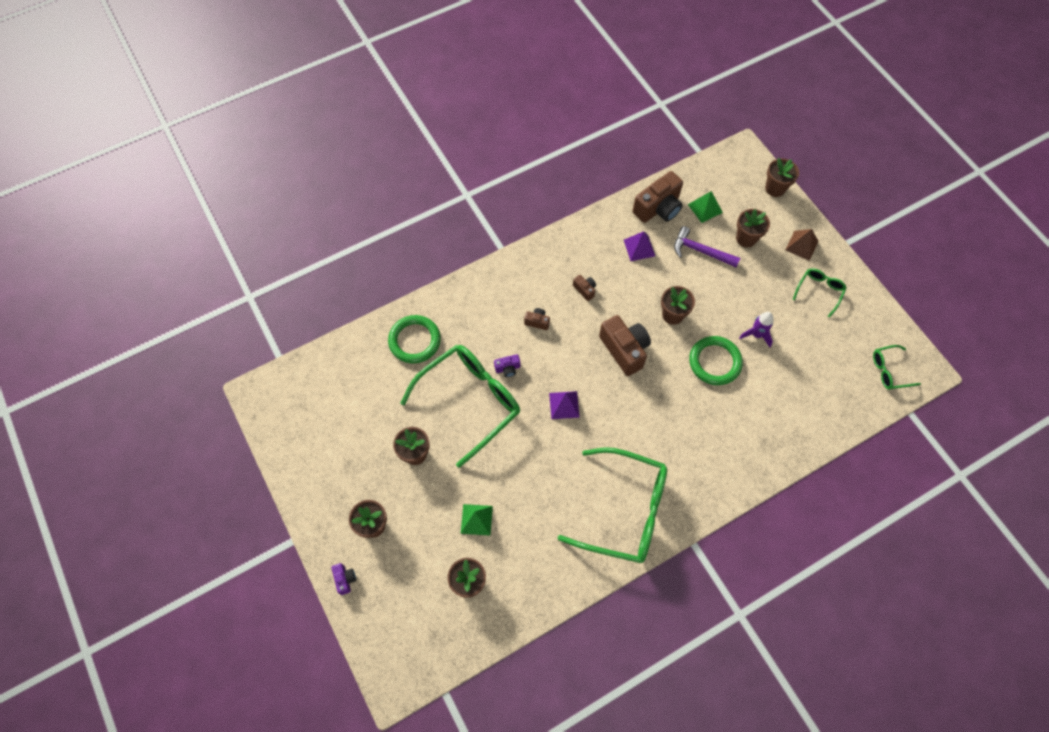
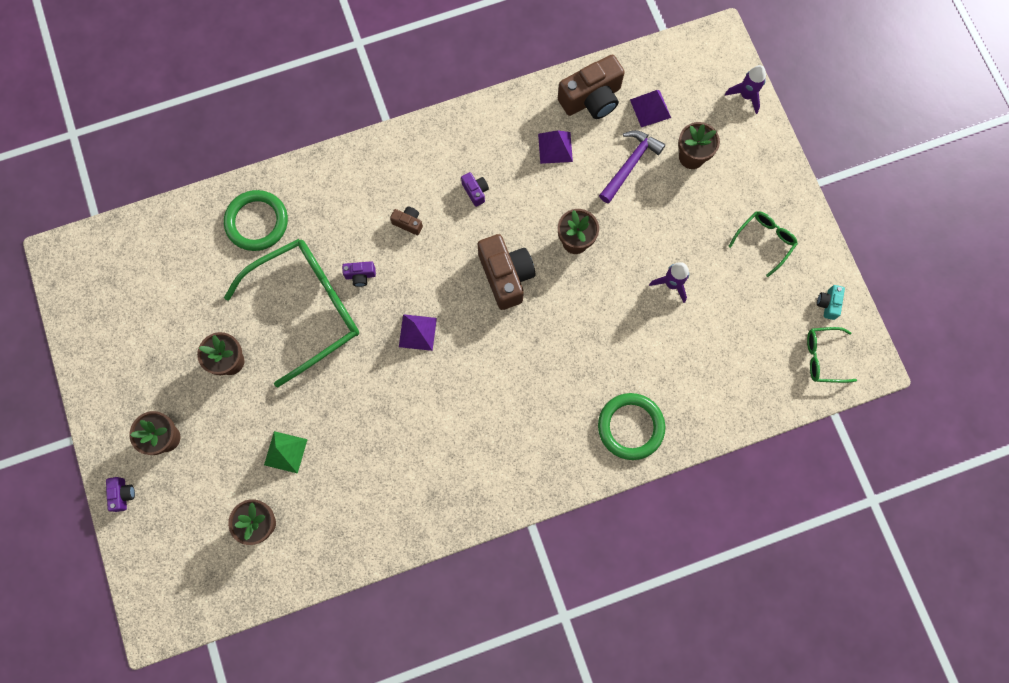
camera: 10 degrees right, 10 degrees up
green glasses [558,447,667,563] -> none
brown camera [573,275,596,301] -> purple camera [461,172,489,207]
purple hammer [674,226,740,267] -> purple hammer turned 90 degrees clockwise [599,130,665,203]
green pyramid [688,191,723,223] -> purple pyramid [630,90,671,127]
green ring [689,336,743,385] -> green ring moved to [598,393,665,460]
brown flower pot [765,158,799,197] -> purple rocket [725,65,766,114]
brown pyramid [785,229,819,261] -> none
none -> turquoise camera [817,285,845,320]

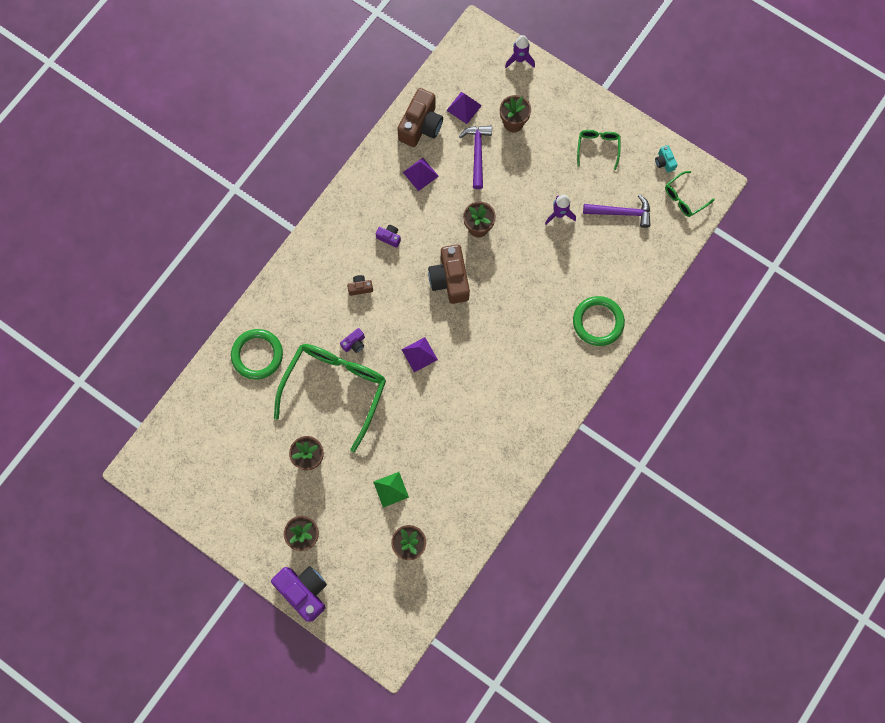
camera: 35 degrees left, 0 degrees up
purple camera [106,477,135,512] -> purple camera [271,566,327,622], size x2.14
brown camera [477,234,536,310] -> brown camera turned 135 degrees counterclockwise [428,244,470,304]
none -> purple hammer [583,194,650,228]

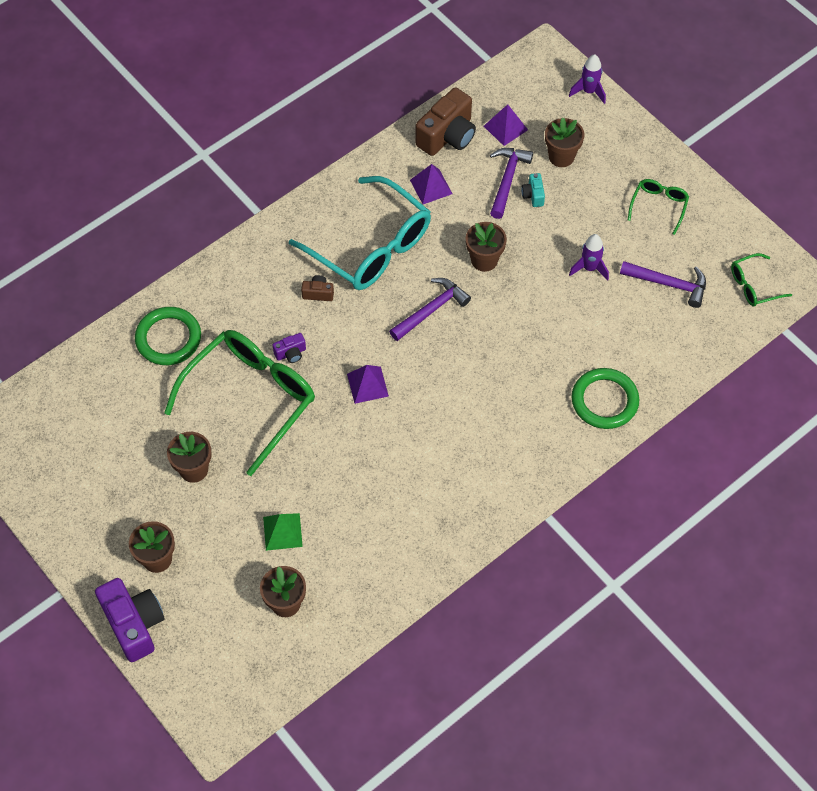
camera: 15 degrees right, 15 degrees down
purple camera [376,225,401,248] -> turquoise glasses [289,176,431,290]
brown camera [428,244,470,304] -> purple hammer [389,278,471,341]
turquoise camera [655,145,678,173] -> turquoise camera moved to [521,173,545,207]

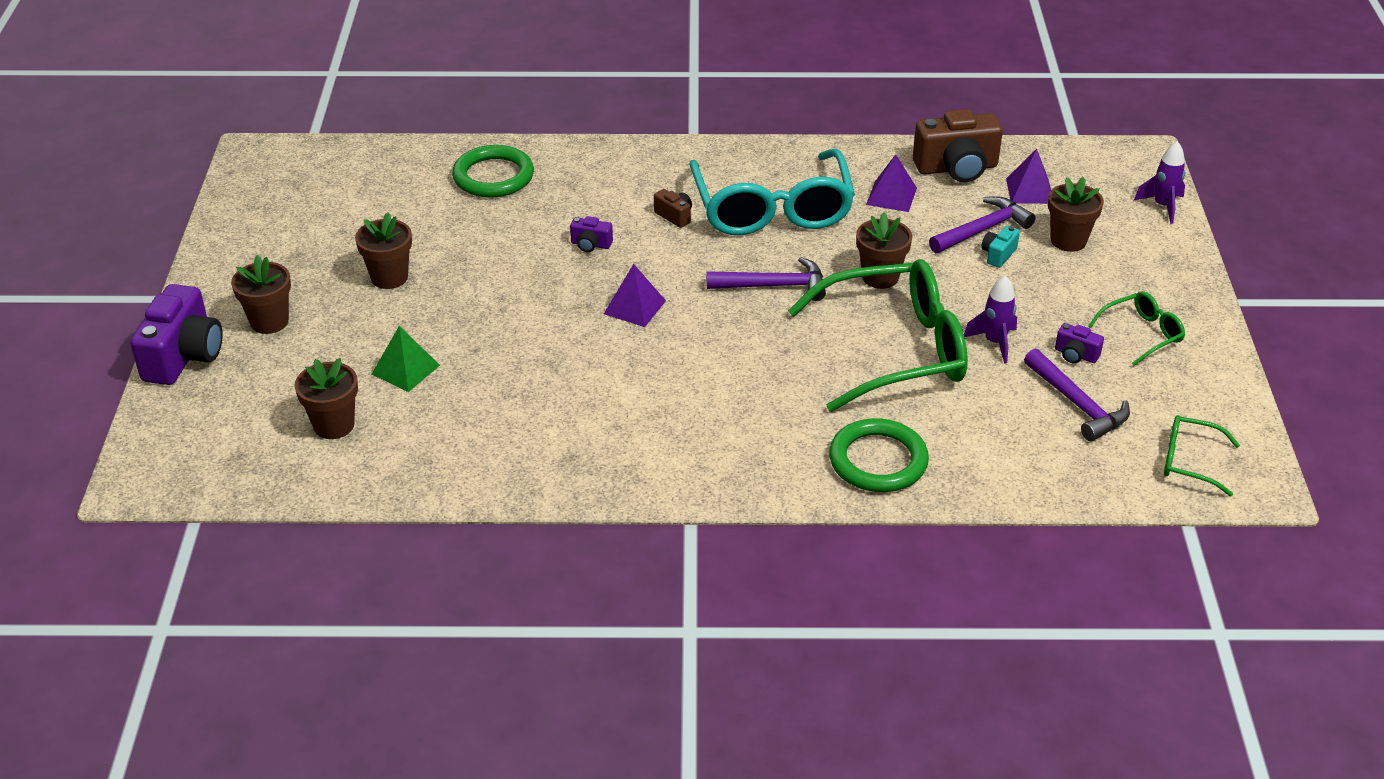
camera: 40 degrees right, 20 degrees down
green glasses [164,330,315,476] -> green glasses moved to [788,259,968,412]
none -> purple camera [1055,323,1104,363]

